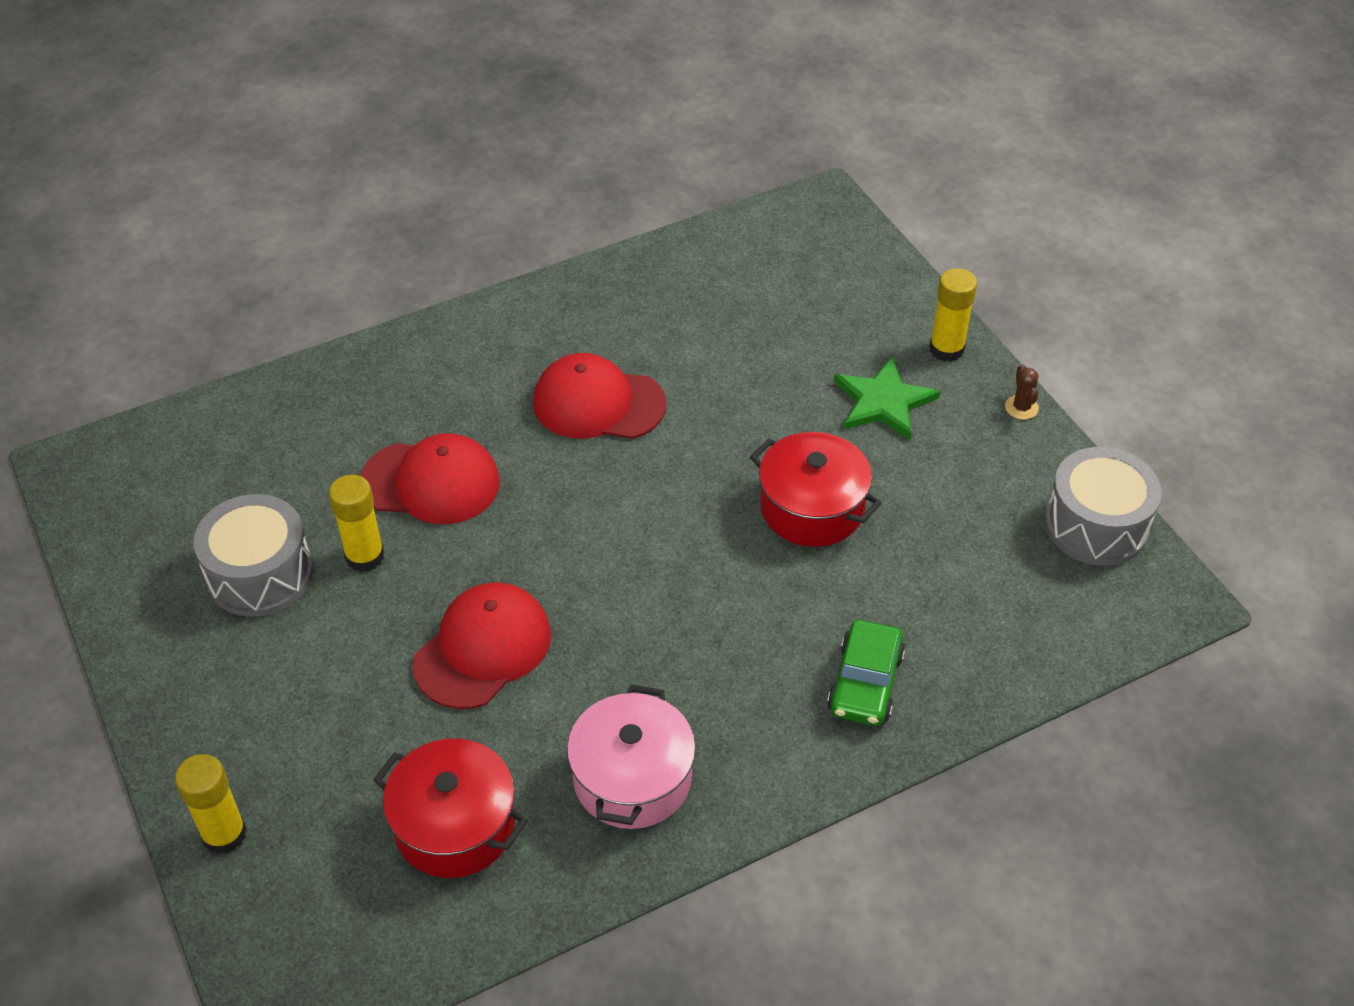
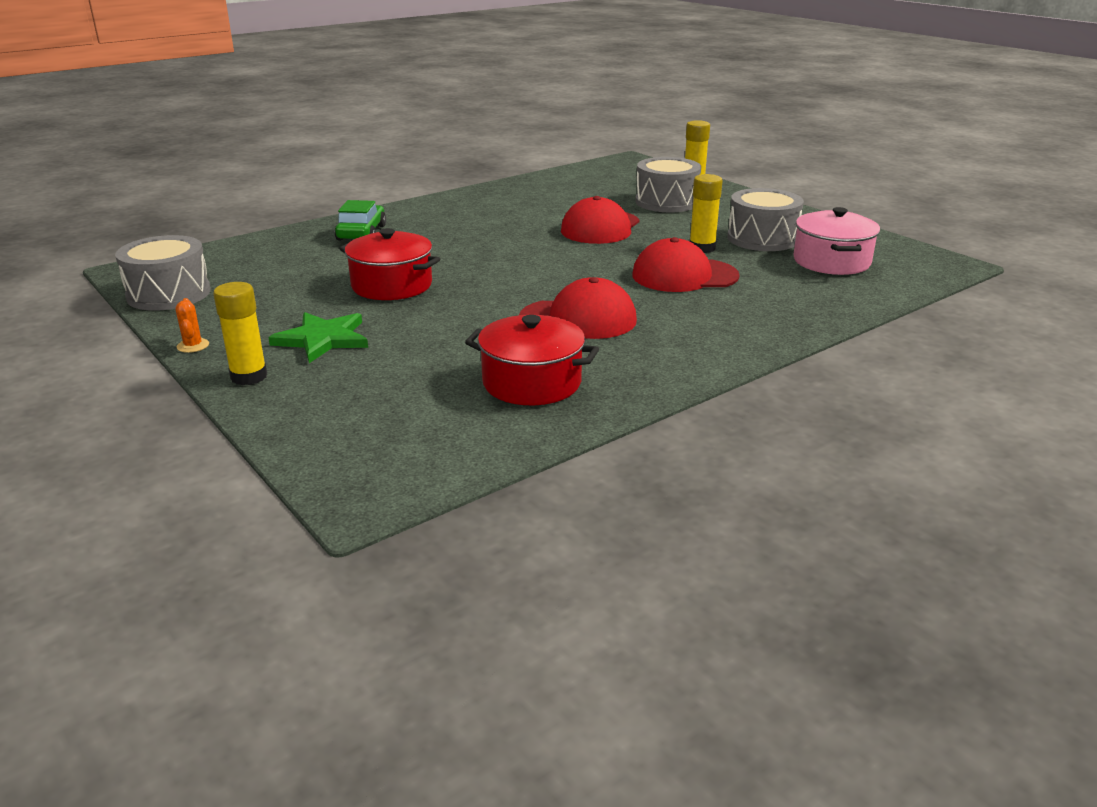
camera: 170 degrees right, 20 degrees down
red pot [373,739,528,878] -> red pot moved to [465,315,599,405]
pink pot [567,684,696,829] -> pink pot moved to [793,207,880,275]
brown cactus [1005,365,1039,420] -> orange cactus [175,298,209,353]
none -> grey drum [635,157,701,212]

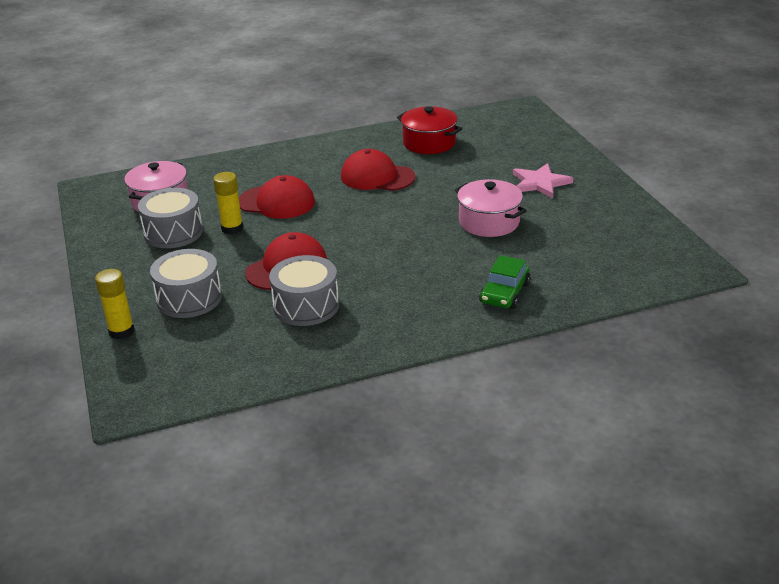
camera: 160 degrees left, 5 degrees up
grey drum [115,235,211,311] -> grey drum moved to [269,255,339,326]
orange cactus [175,298,209,353] -> none
yellow glue stick [213,282,267,385] -> none
green star [268,312,368,363] -> pink star [513,163,573,198]
red pot [339,228,440,300] -> pink pot [455,179,527,237]

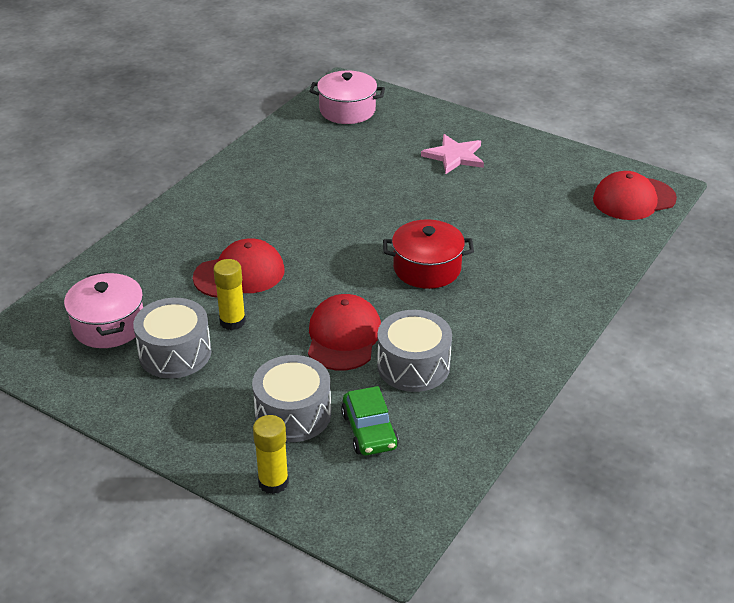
camera: 40 degrees left, 5 degrees up
red cap [341,149,415,191] -> red cap moved to [593,171,677,220]
red pot [397,106,462,154] -> red pot moved to [383,219,474,289]
pink pot [455,179,527,237] -> pink pot moved to [309,71,385,124]
green car [479,255,530,309] -> green car moved to [341,386,399,456]

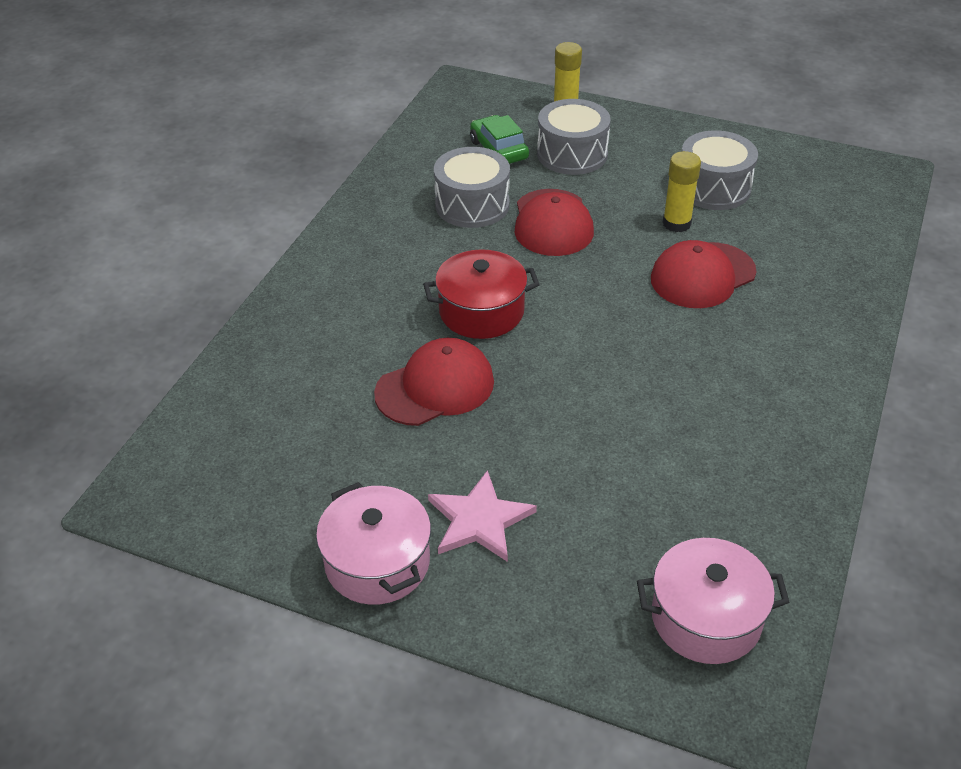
camera: 170 degrees right, 5 degrees up
pink pot [64,272,143,348] -> pink pot moved to [316,482,431,605]
red cap [593,171,677,220] -> red cap moved to [374,338,494,426]

